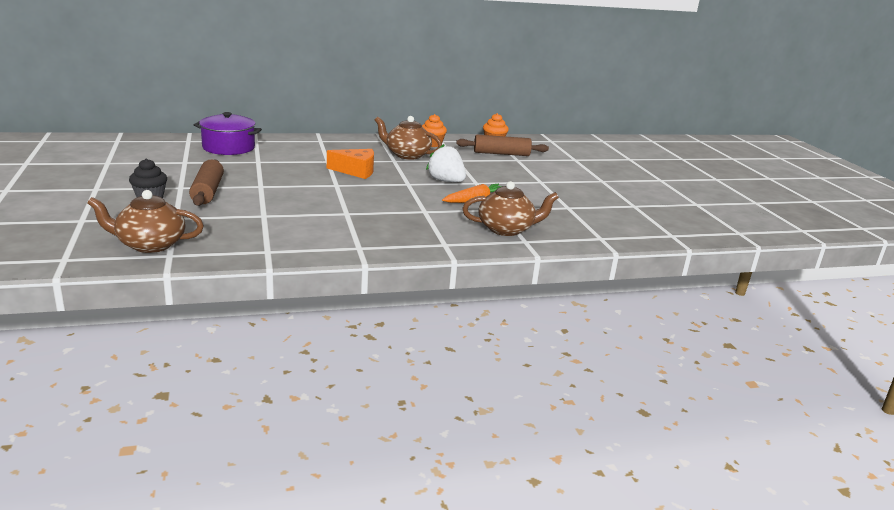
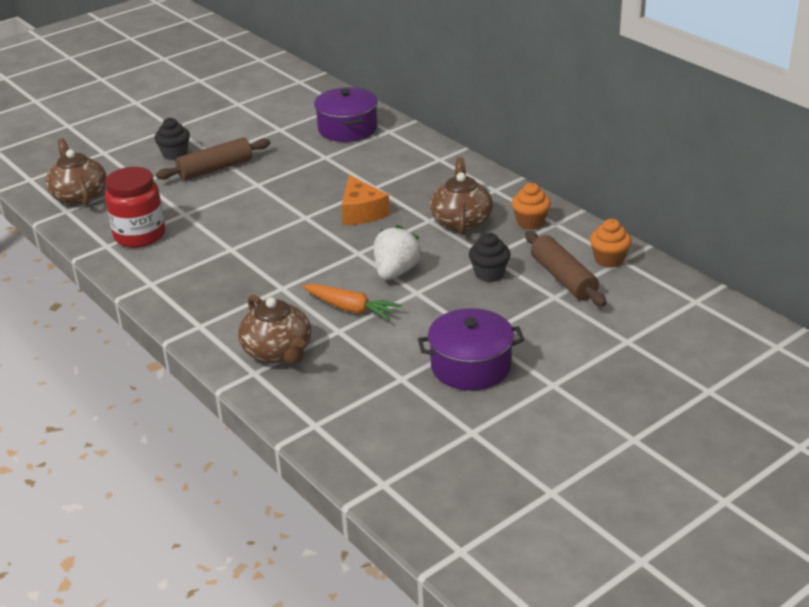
camera: 70 degrees right, 10 degrees up
none -> red jar [105,167,165,248]
none -> purple pot [418,308,524,391]
none -> black cupcake [469,233,511,282]

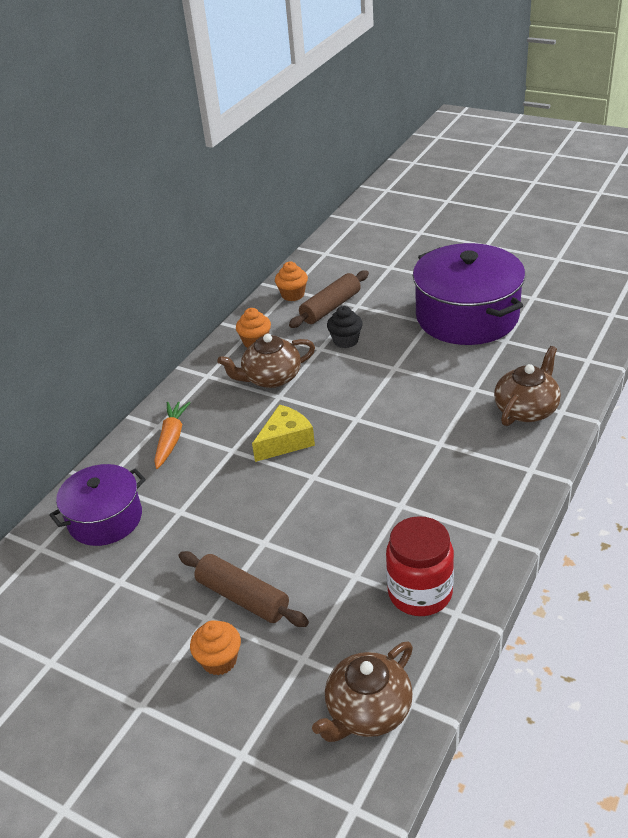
camera: 110 degrees left, 5 degrees up
black cupcake [155,118,190,160] -> orange cupcake [190,620,241,675]
orange carrot [303,284,401,321] -> orange carrot moved to [154,402,191,469]
orange cheese [342,175,390,225] -> yellow cheese [252,404,315,462]
white strawberry [374,225,422,280] -> none
purple pot [418,308,524,391] -> purple pot [413,243,525,345], size x1.67

